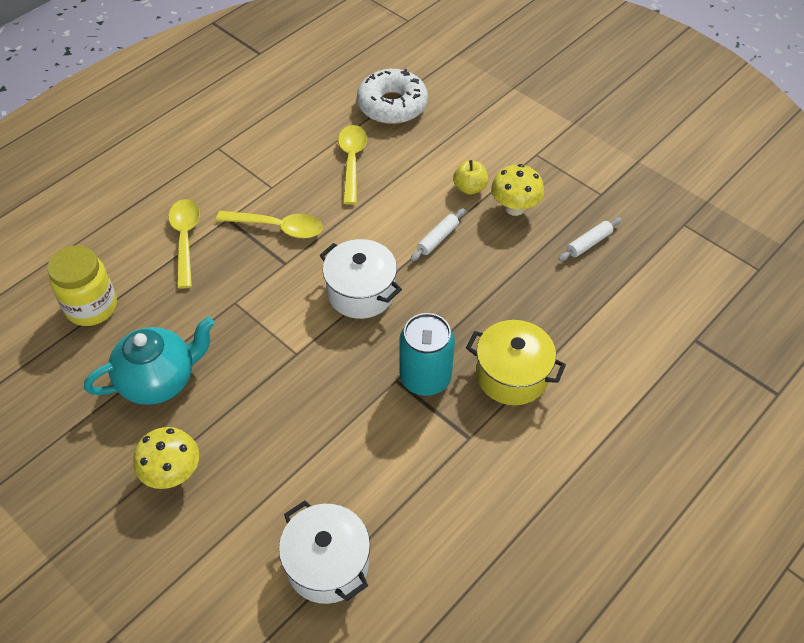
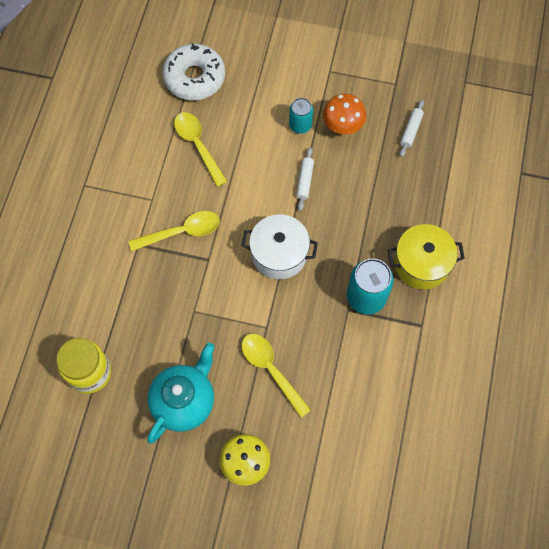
camera: 30 degrees left, 15 degrees up
yellow spoon [168,199,200,289] -> yellow spoon moved to [242,334,311,418]
white pot [279,500,370,604] -> none
yellow apple [453,160,488,195] -> turquoise can [289,98,313,134]
yellow mushroom [491,164,544,216] -> orange mushroom [323,94,366,134]

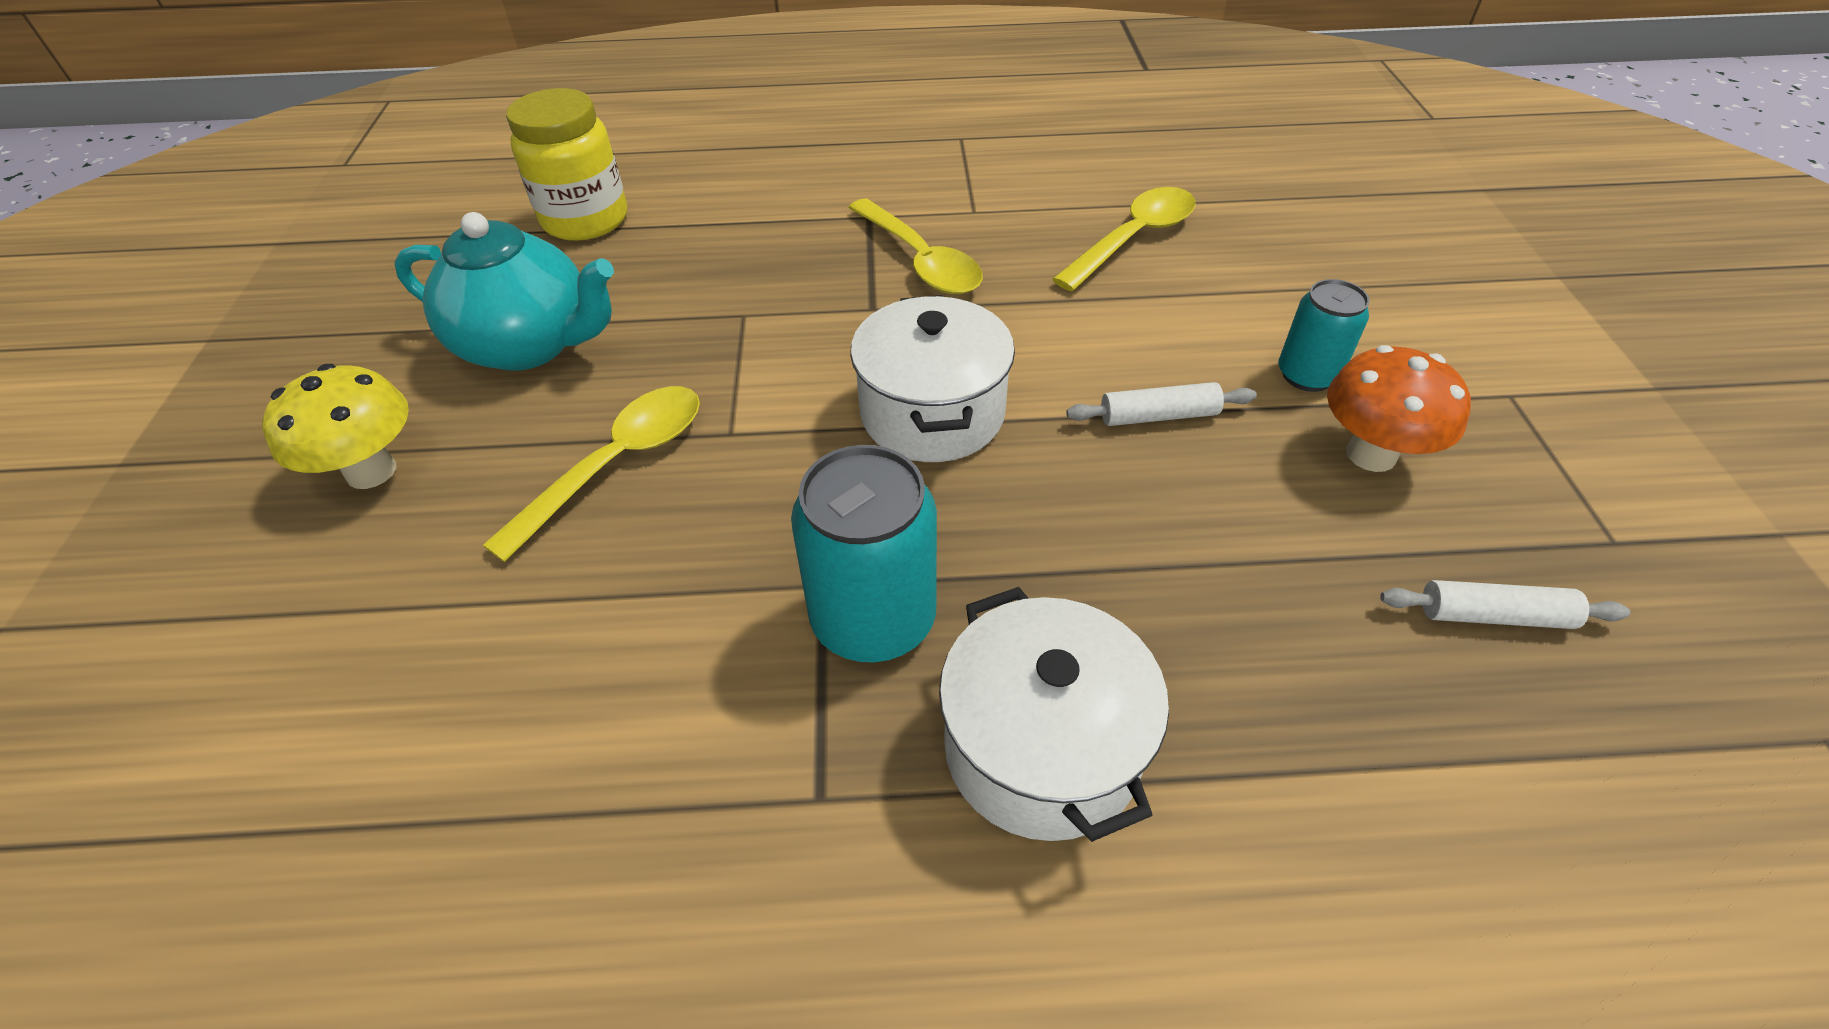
camera: 75 degrees right, 20 degrees down
white donut [163,43,225,100] -> none
yellow pot [388,224,465,289] -> white pot [939,587,1169,842]

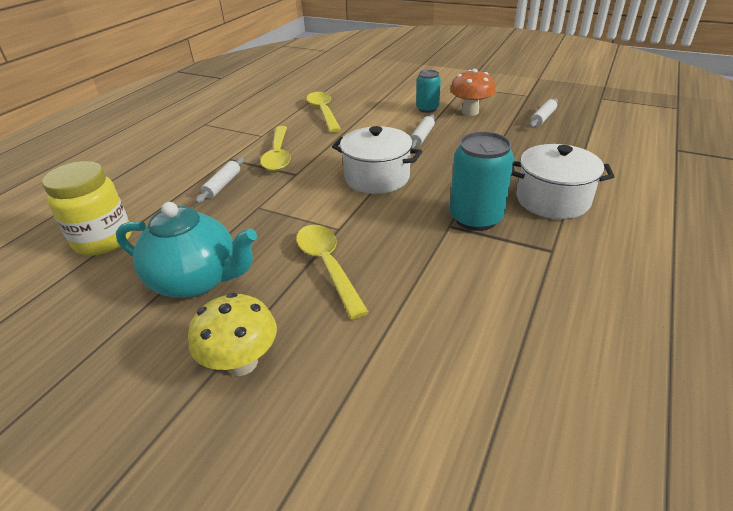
camera: 60 degrees left, 10 degrees down
turquoise teapot [394,212,614,371] -> turquoise teapot turned 60 degrees clockwise [116,202,257,298]
yellow spoon [848,198,983,294] -> yellow spoon turned 90 degrees clockwise [260,126,291,171]
none -> white rolling pin [195,157,244,204]

